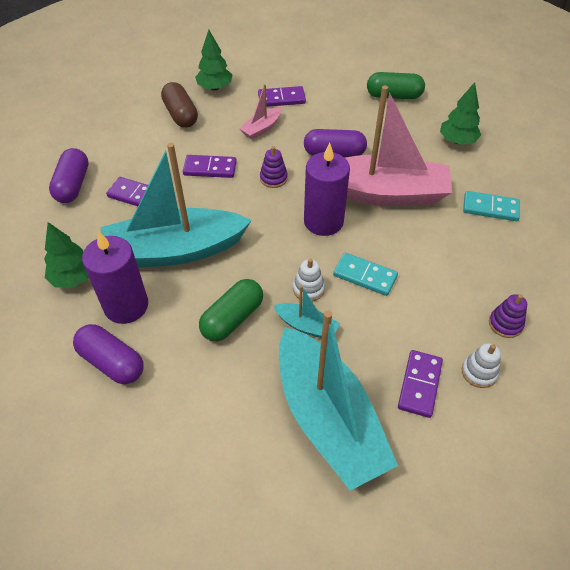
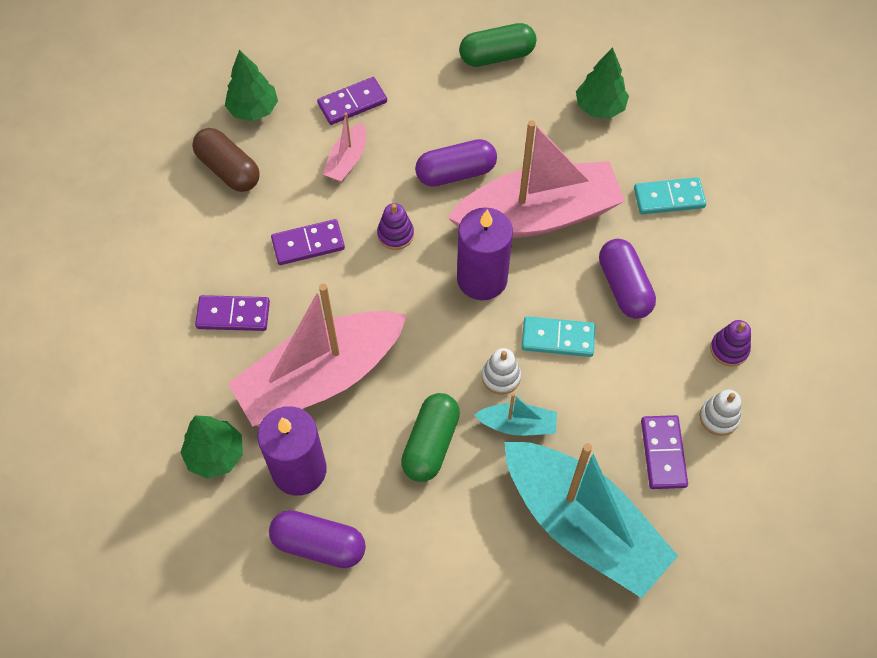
camera: 20 degrees left, 10 degrees up
purple capsule [49,148,89,203] -> purple capsule moved to [599,239,656,319]
turquoise boat [101,143,252,267] -> pink boat [228,283,407,427]

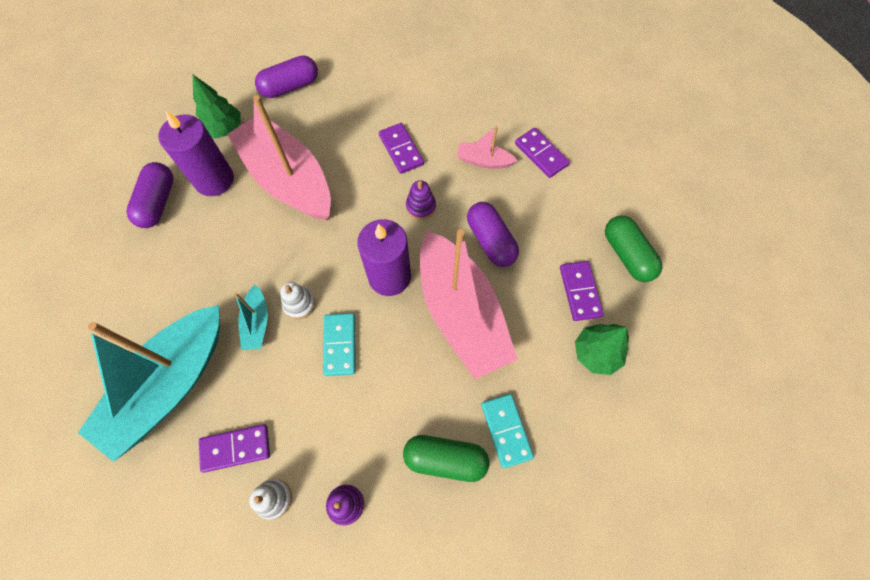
camera: 80 degrees right, 5 degrees up
brown capsule [192,128,260,192] -> none
purple domino [195,295,270,331] -> purple domino moved to [560,261,604,321]
green tree [225,50,278,121] -> none
green capsule [401,393,460,482] -> green capsule moved to [403,435,489,482]
purple capsule [599,239,656,319] -> purple capsule moved to [255,55,318,98]

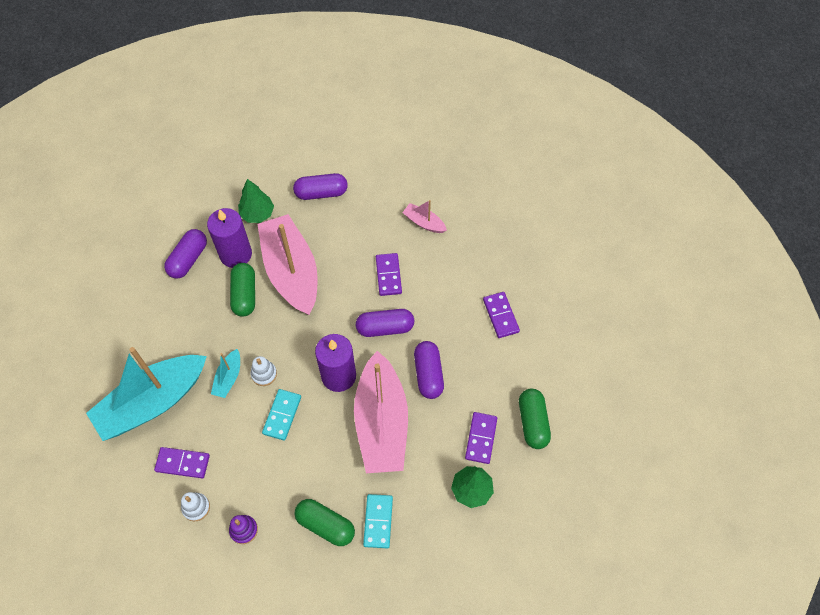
camera: 20 degrees right, 5 degrees down
purple stacking toy [406,180,436,219] -> purple capsule [356,309,414,337]
pink boat [457,126,518,169] -> pink boat moved to [402,200,447,233]
none -> green capsule [230,263,255,317]

